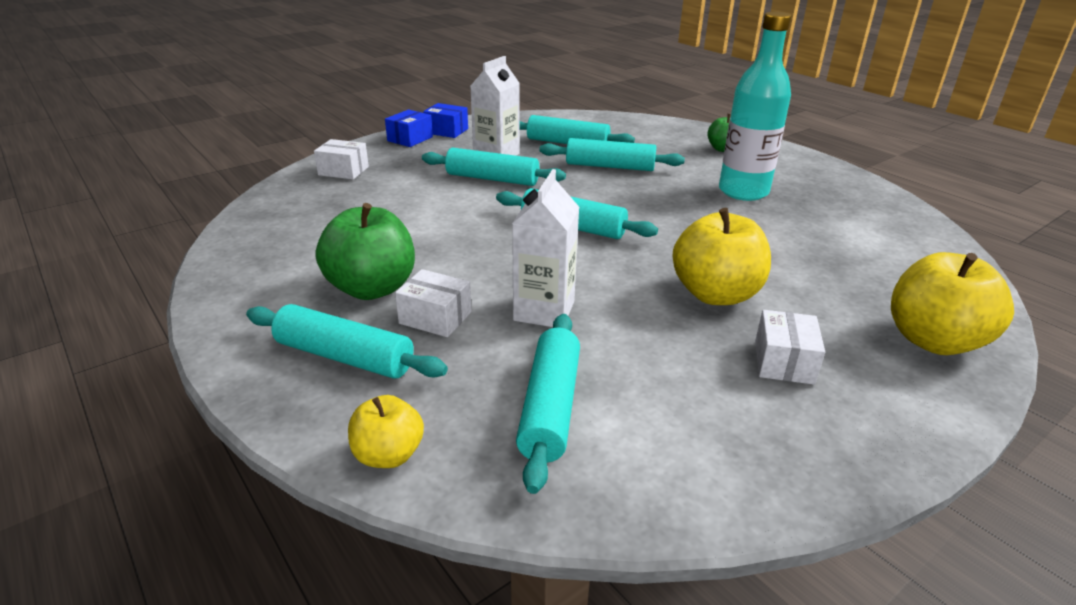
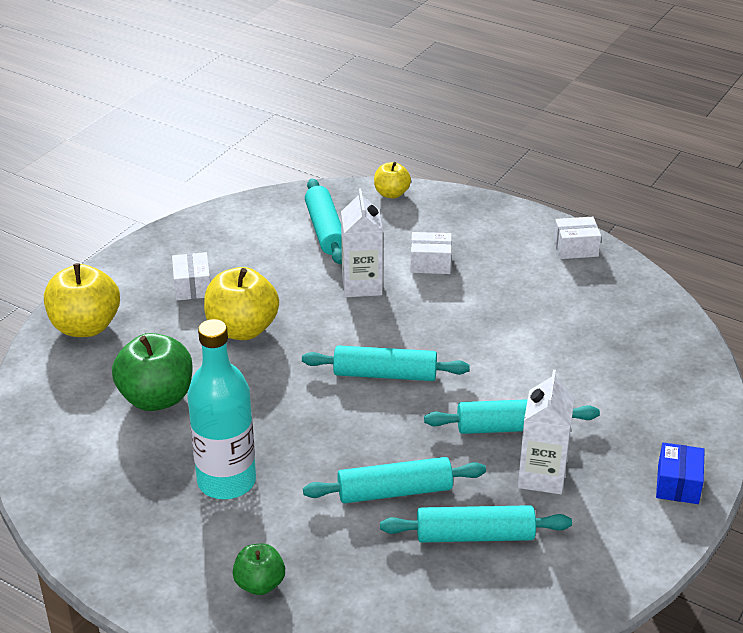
camera: 160 degrees right, 5 degrees up
turquoise rolling pin [246,304,448,379] -> none
white box [314,139,369,180] -> white box moved to [553,217,601,259]
green apple [316,203,415,300] -> green apple moved to [112,333,193,411]
blue box [423,103,468,138] -> none

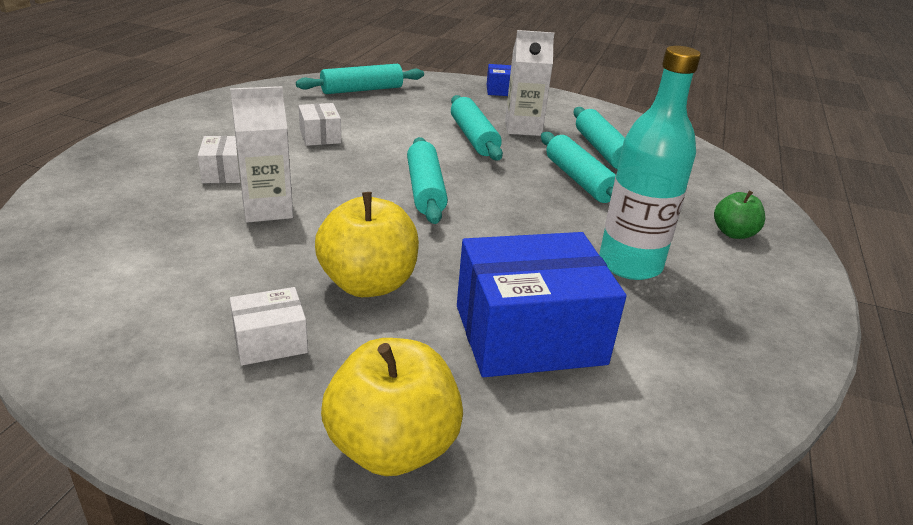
camera: 105 degrees left, 5 degrees down
green apple [112,333,193,411] -> blue box [457,232,626,377]
turquoise rolling pin [305,178,342,264] -> turquoise rolling pin moved to [296,64,424,94]
yellow apple [374,162,411,199] -> none
white box [553,217,601,259] -> white box moved to [299,103,341,146]

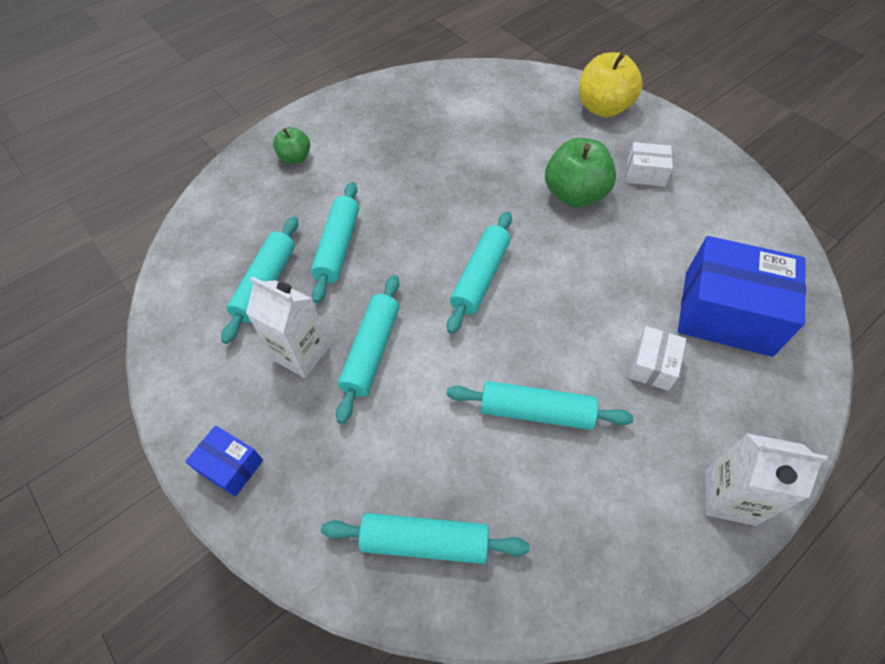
camera: 145 degrees left, 25 degrees up
white carton [230,86,293,223] -> white carton moved to [705,433,828,526]
white box [299,103,341,146] -> turquoise rolling pin [447,381,634,430]
yellow apple [315,192,419,297] -> green apple [545,138,616,207]
blue box [457,232,626,377] -> blue box moved to [678,236,806,357]
turquoise bottle [599,46,701,280] -> none

